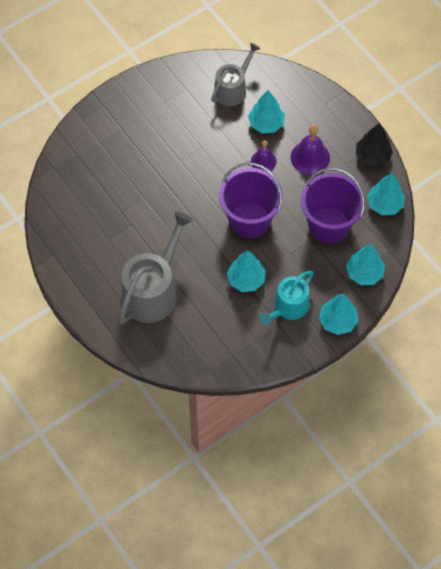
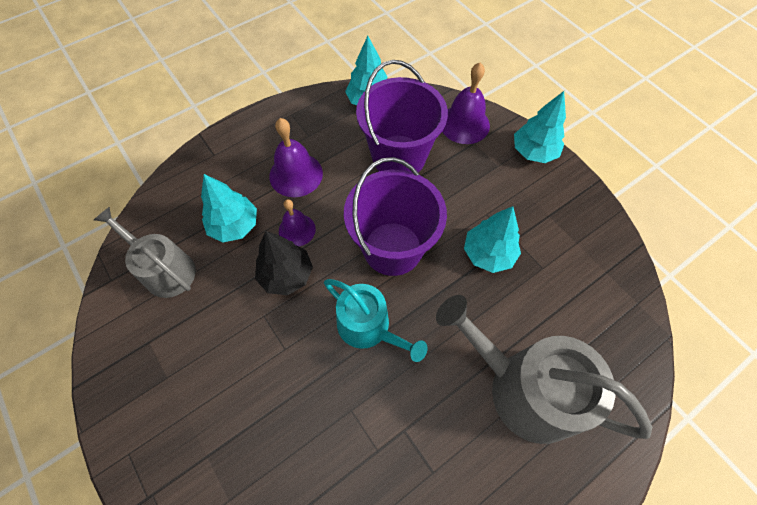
camera: 90 degrees left, 0 degrees up
turquoise watering can [260,271,314,325] -> turquoise watering can moved to [324,279,428,362]
turquoise tree [346,244,385,285] -> purple bell [442,63,490,144]
black tree [356,123,393,167] -> black tree moved to [255,231,313,295]

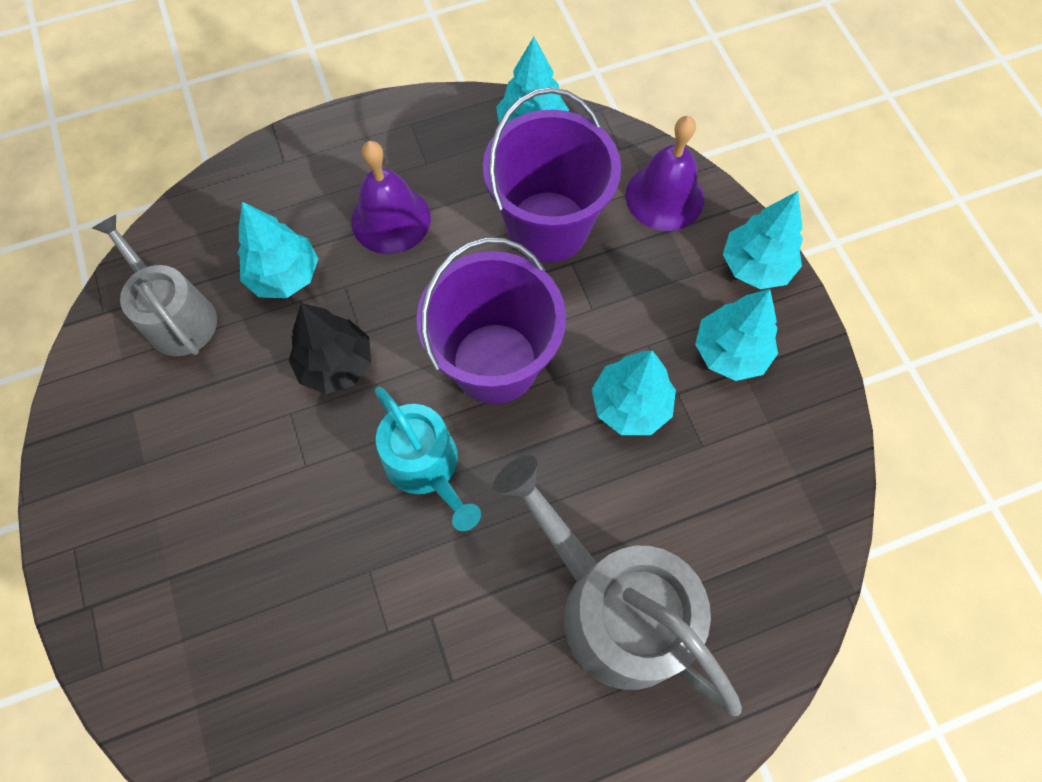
camera: 15 degrees right, 5 degrees up
purple bell [279,199,316,246] -> none
none -> turquoise tree [695,289,778,381]

